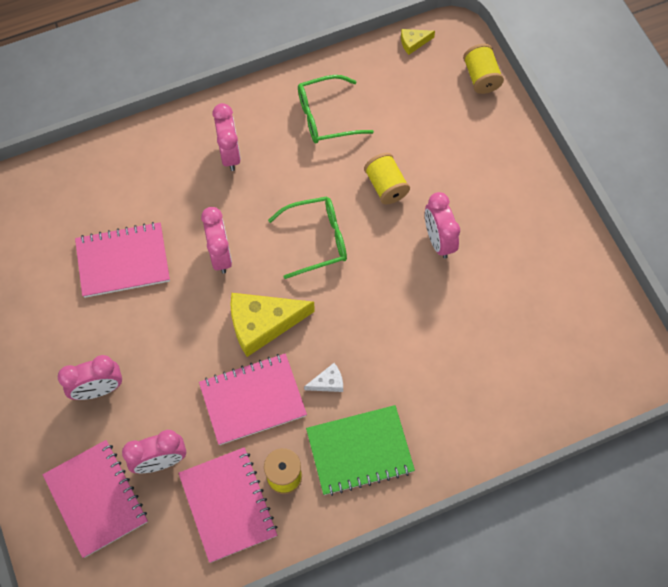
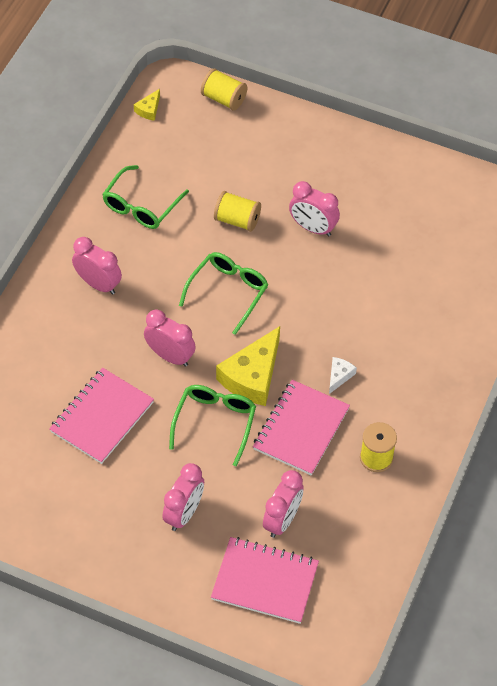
camera: 45 degrees left, 10 degrees down
pink notebook [178,447,277,563] -> none
green notebook [306,405,415,496] -> none
none -> green glasses [169,385,256,467]

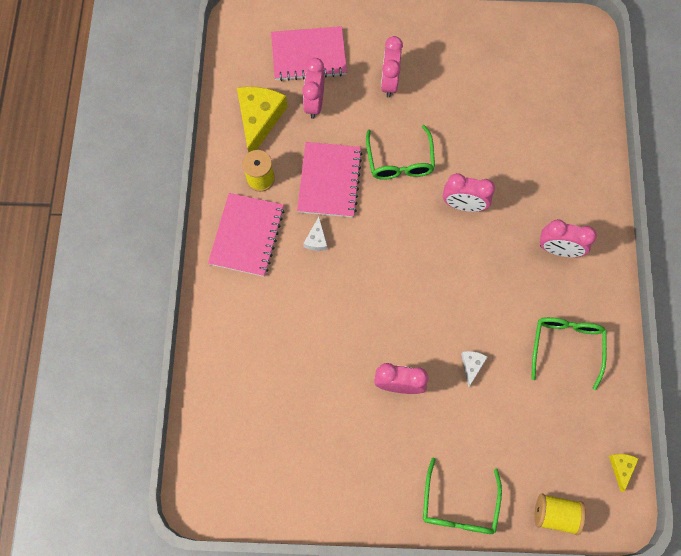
camera: 160 degrees right, 15 degrees up
pink notebook [49,367,154,464] -> pink notebook moved to [208,193,284,277]
green glasses [179,252,269,335] -> green glasses moved to [423,458,502,534]
yellow spool [214,191,261,232] -> white cheese [461,351,488,388]
yellow cheese [216,326,280,406] -> yellow cheese moved to [237,87,287,153]

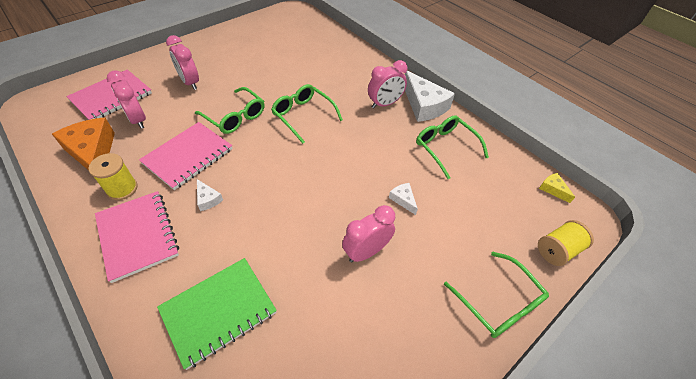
camera: 45 degrees left, 20 degrees down
yellow cheese [237,87,287,153] -> orange cheese [52,117,115,170]
pink notebook [297,142,362,217] -> pink notebook turned 75 degrees clockwise [139,122,232,190]
pink clock [443,173,495,212] -> green glasses [271,84,343,144]
none -> green notebook [157,258,277,370]
none -> white cheese [405,71,455,122]

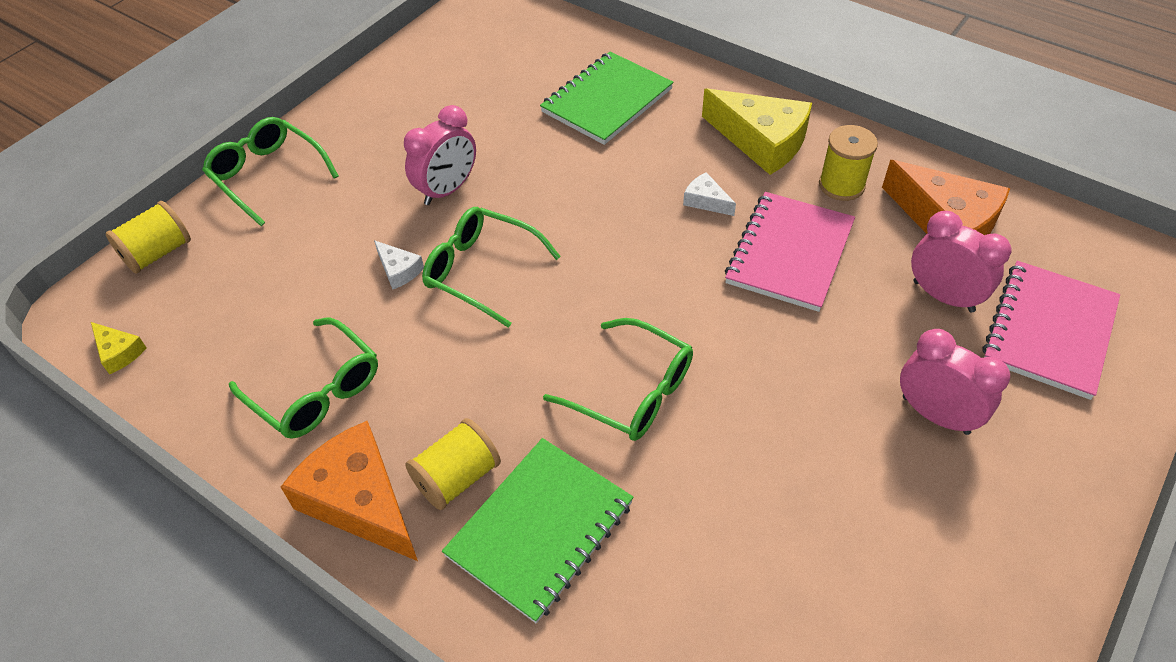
camera: 170 degrees right, 0 degrees up
pink notebook [95,191,179,283] -> yellow cheese [702,88,812,175]
green glasses [195,87,265,134] -> green glasses moved to [422,207,561,328]
pink clock [368,60,407,108] -> yellow spool [406,418,501,510]
white cheese [405,71,455,122] -> orange cheese [281,421,418,561]
none -> green notebook [442,438,634,623]

